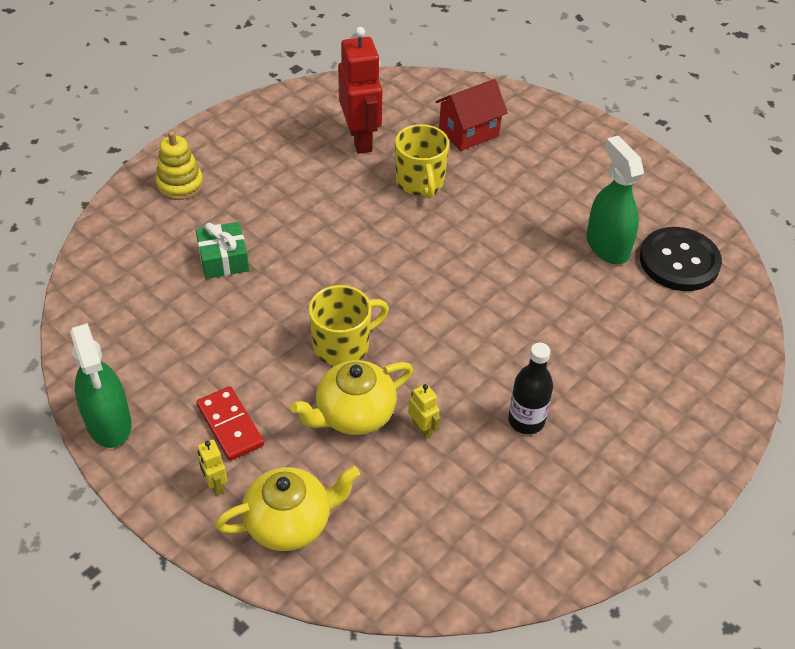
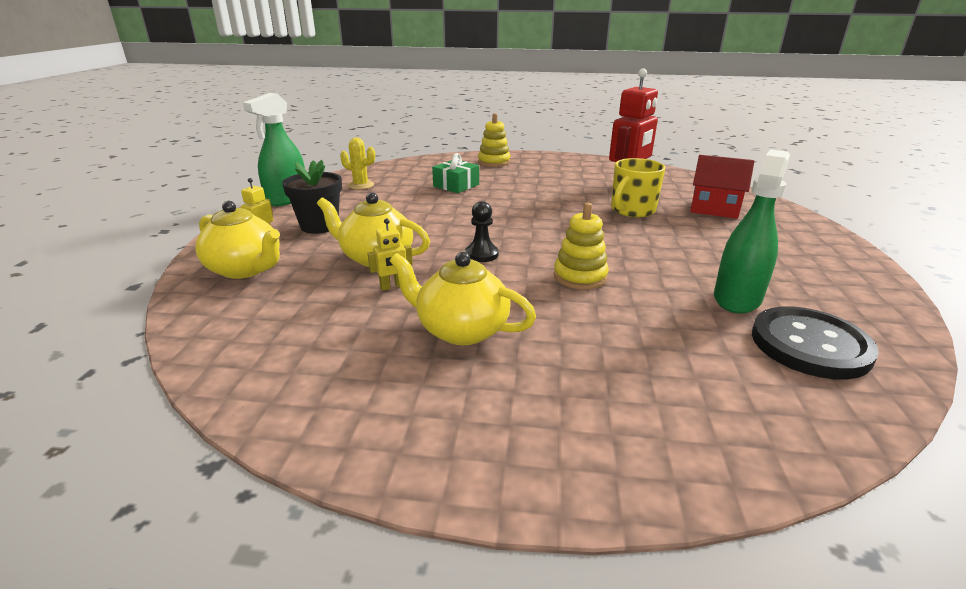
camera: 55 degrees right, 20 degrees down
red domino [196,386,264,461] -> black flower pot [282,160,342,234]
yellow mug [309,285,389,366] -> none
yellow robot [408,384,440,439] -> yellow robot turned 45 degrees clockwise [368,218,413,291]
black bottle [508,343,553,434] -> yellow teapot [390,252,536,345]
none -> yellow cactus [340,138,375,190]
none -> black pawn [465,201,499,262]
none -> yellow stacking toy [554,203,609,290]

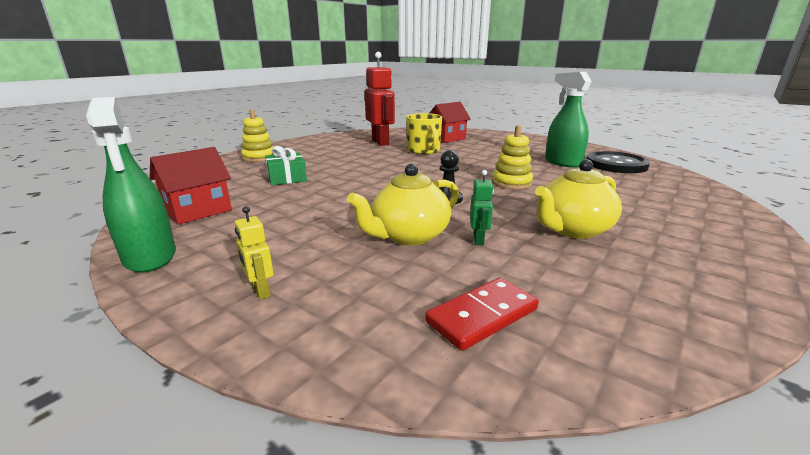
camera: 60 degrees left, 5 degrees down
yellow teapot [195,201,280,279] -> none
black flower pot [282,160,342,234] -> none
yellow cactus [340,138,375,190] -> red house [150,147,232,225]
yellow robot [368,218,413,291] -> green robot [470,170,494,245]
none -> red domino [425,278,539,351]

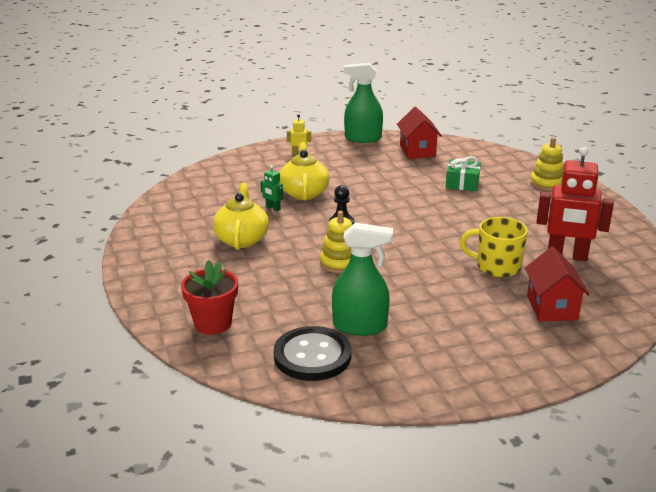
camera: 125 degrees right, 5 degrees up
red domino [425,278,539,351] -> none
none -> red flower pot [181,260,238,335]

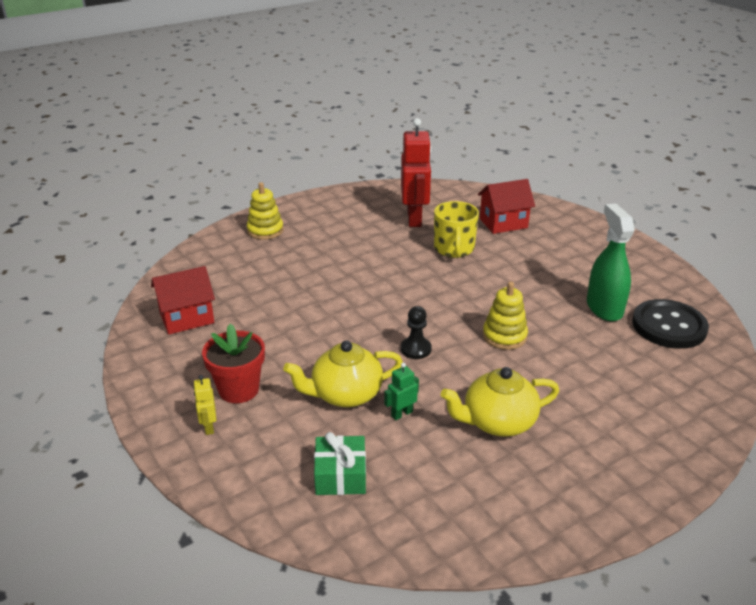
camera: 105 degrees left, 5 degrees up
red flower pot [181,260,238,335] -> red flower pot moved to [202,324,265,403]
green robot [260,165,283,211] -> green robot turned 150 degrees counterclockwise [384,363,419,420]
green spray bottle [344,63,383,143] -> none
green gift [446,156,481,191] -> green gift moved to [314,432,366,495]

